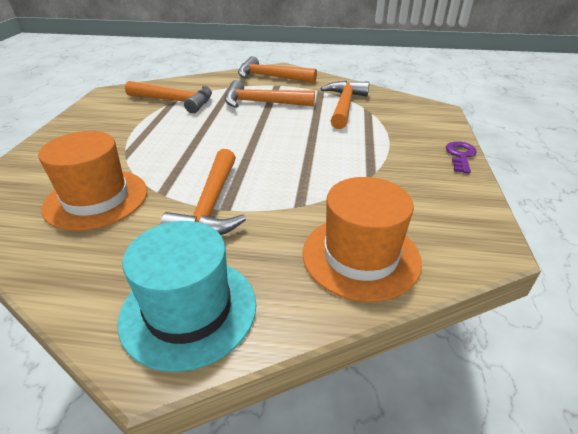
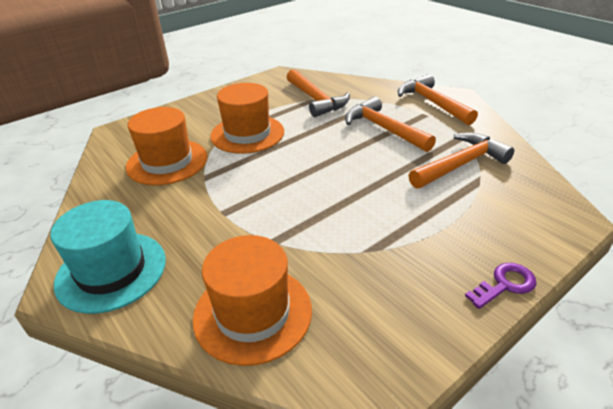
camera: 45 degrees right, 0 degrees up
orange hammer [160,149,246,235] -> none
none -> orange hat [210,83,284,154]

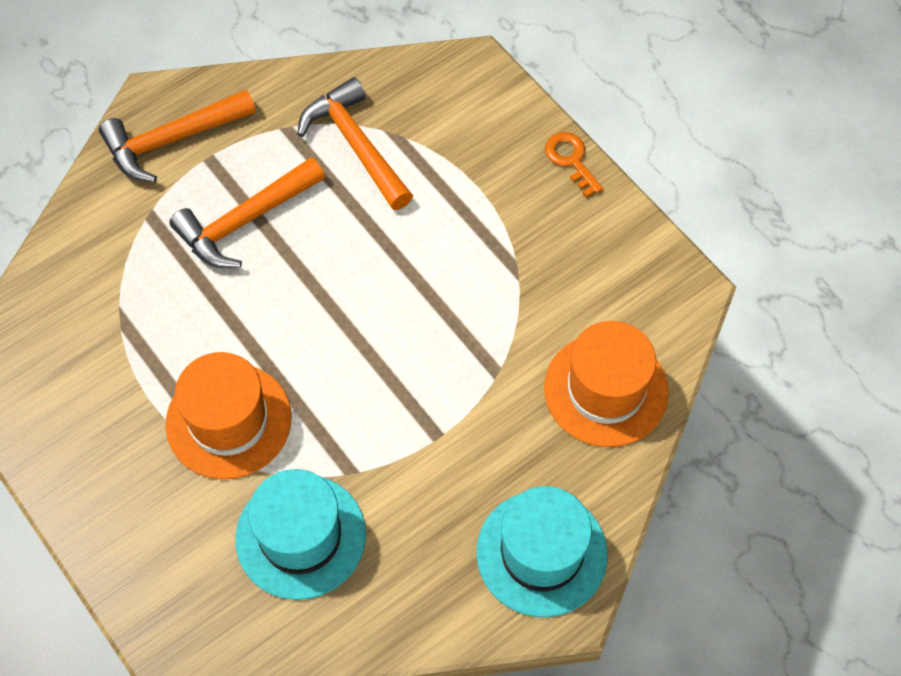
camera: 90 degrees left, 25 degrees up
orange hat [126,107,208,185] -> turquoise hat [235,469,366,600]
orange hammer [286,69,350,117] -> none
purple key [465,263,537,309] -> orange key [545,132,603,198]

